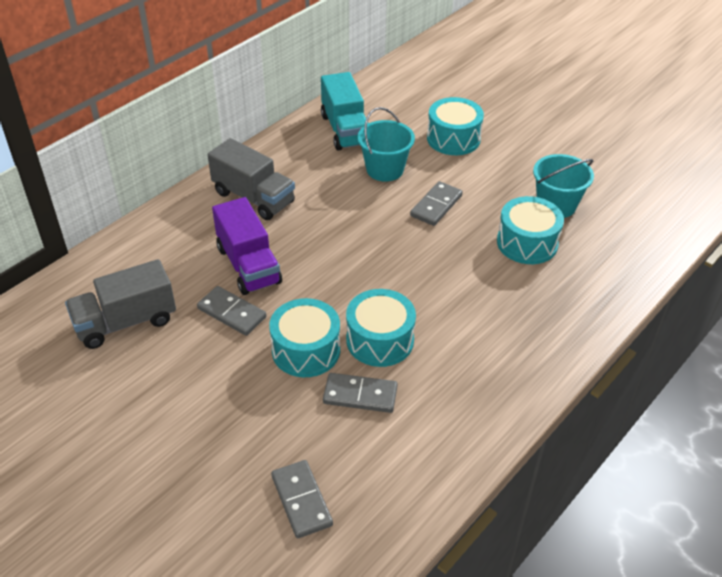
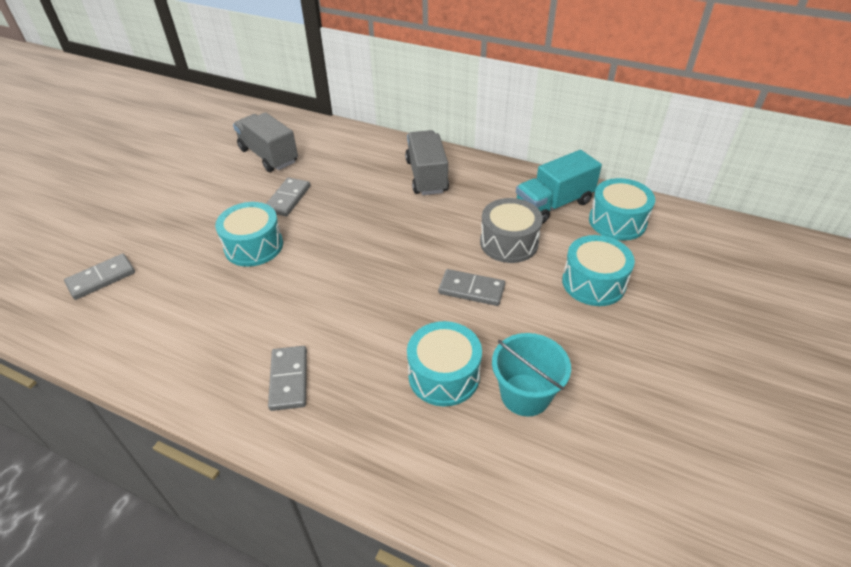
camera: 75 degrees right, 0 degrees up
grey truck [208,138,295,220] -> grey truck turned 150 degrees clockwise [405,130,449,195]
purple truck [212,197,282,295] -> none
grey domino [323,373,398,413] -> grey domino moved to [268,346,307,411]
turquoise drum [346,289,416,367] -> turquoise drum moved to [589,178,655,240]
turquoise bucket [357,107,415,182] -> grey drum [480,198,543,263]

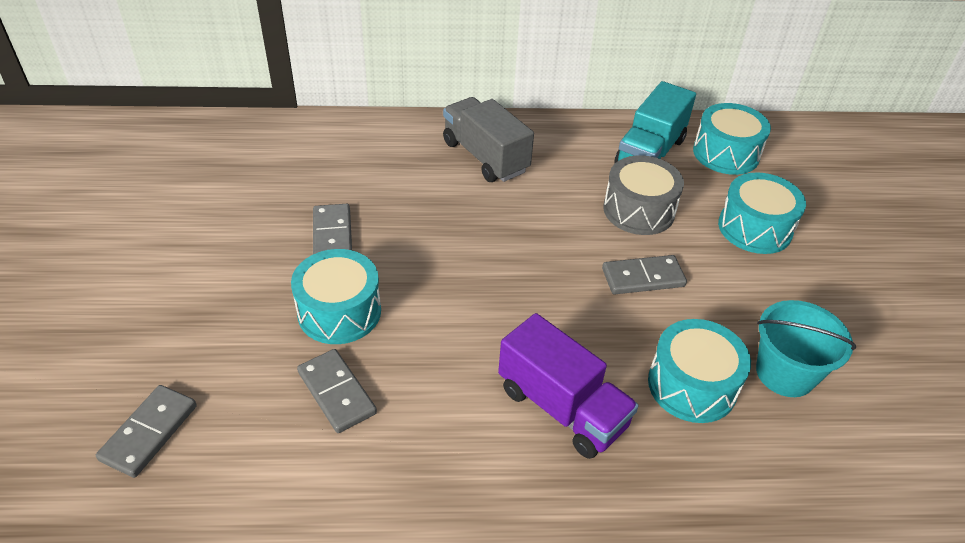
camera: 30 degrees left, 0 degrees up
grey truck [233,112,298,172] -> none
grey domino [268,346,307,411] -> grey domino moved to [297,349,377,433]
none -> purple truck [498,313,639,459]

